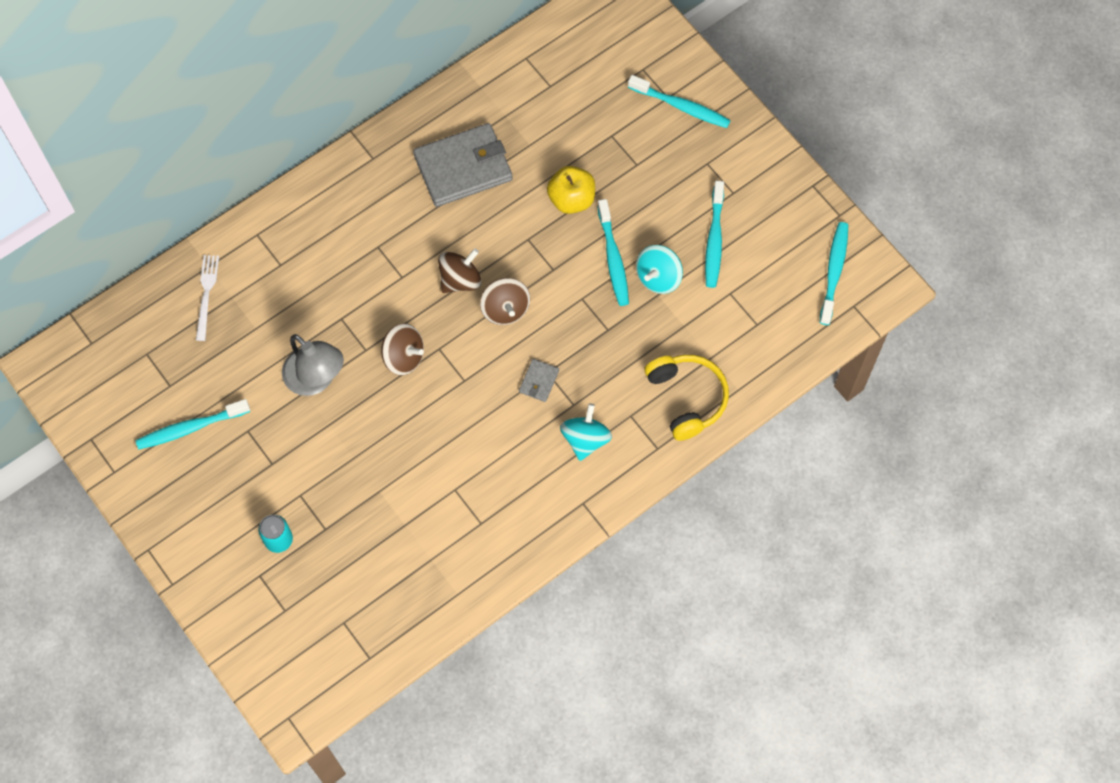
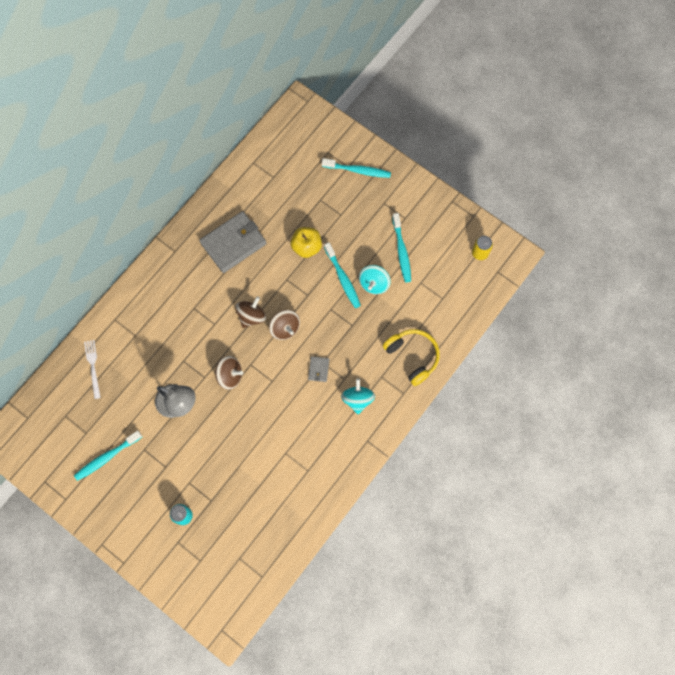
camera: 15 degrees left, 5 degrees up
turquoise toothbrush [820,222,848,325] -> yellow can [472,236,493,260]

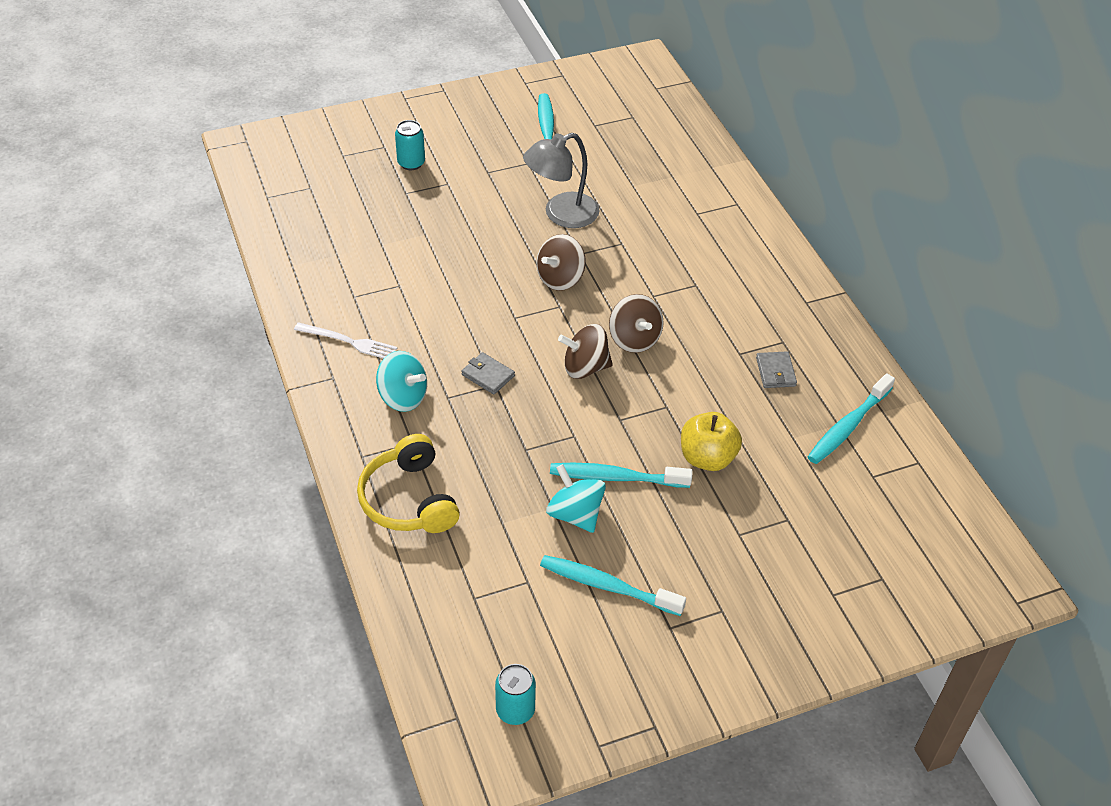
camera: 120 degrees right, 25 degrees down
white fork [84,340,101,399] -> white fork moved to [294,322,397,359]
grey wallet [199,211,266,273] -> grey wallet [756,351,797,388], size x0.43
turquoise toothbrush [322,158,391,178] -> turquoise toothbrush moved to [808,373,895,464]
yellow headphones [383,329,440,386] -> yellow headphones turned 75 degrees clockwise [357,434,460,533]
yellow can [472,236,493,260] -> turquoise can [495,664,536,725]

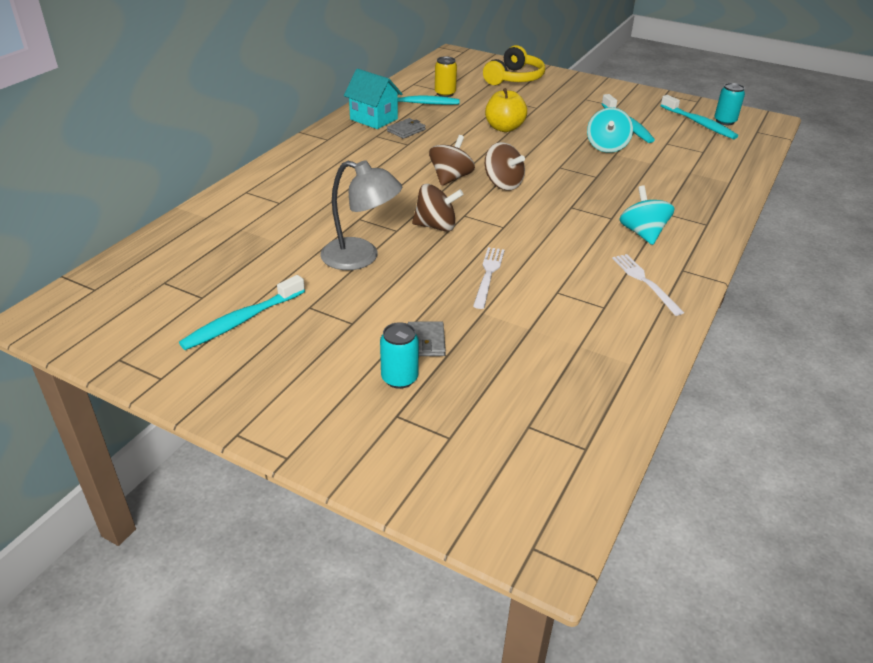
camera: 130 degrees left, 10 degrees down
yellow headphones [357,434,460,533] -> yellow headphones moved to [483,45,545,85]
grey wallet [461,352,515,394] -> grey wallet moved to [408,321,446,356]
turquoise toothbrush [550,463,693,488] -> turquoise toothbrush moved to [660,95,738,139]
none -> turquoise house [344,69,402,129]
none -> yellow can [435,56,457,97]
none -> white fork [473,247,505,309]

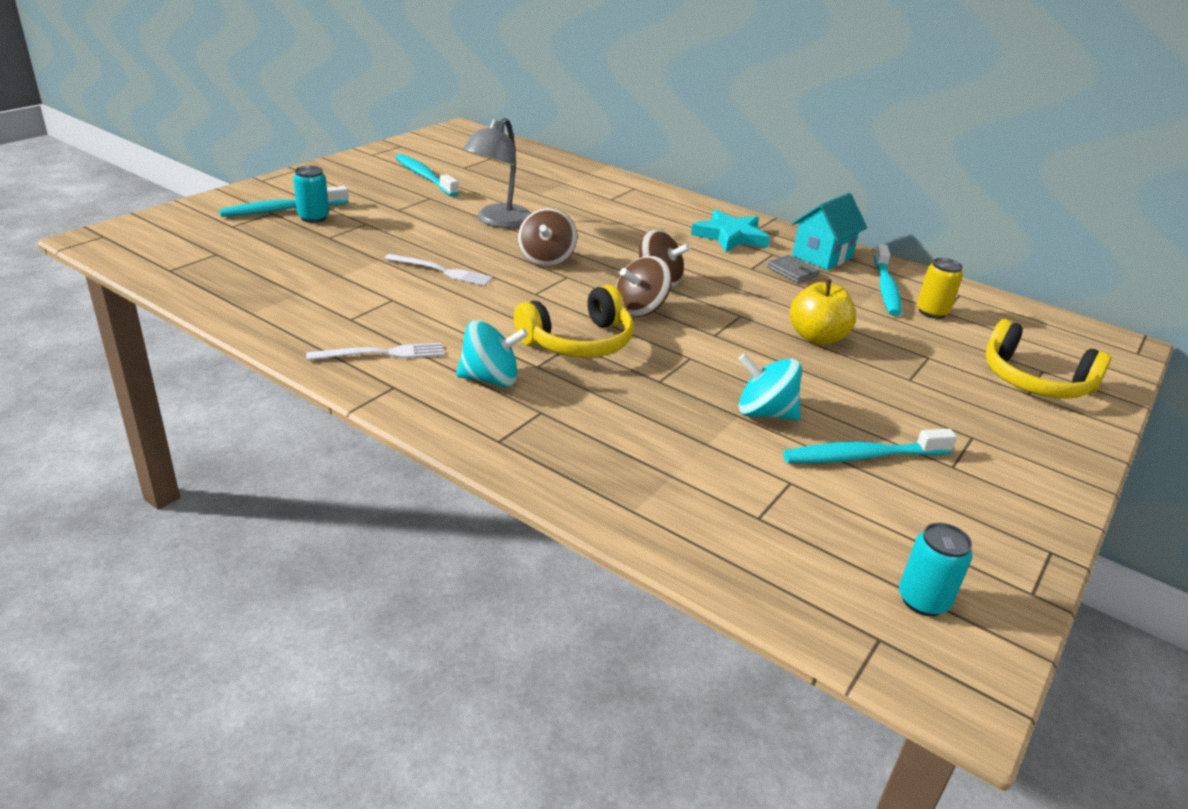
camera: 95 degrees right, 5 degrees down
grey wallet [408,321,446,356] -> none
turquoise toothbrush [660,95,738,139] -> turquoise toothbrush moved to [219,186,349,217]
none -> yellow headphones [514,285,634,357]
none -> turquoise star [691,209,770,252]

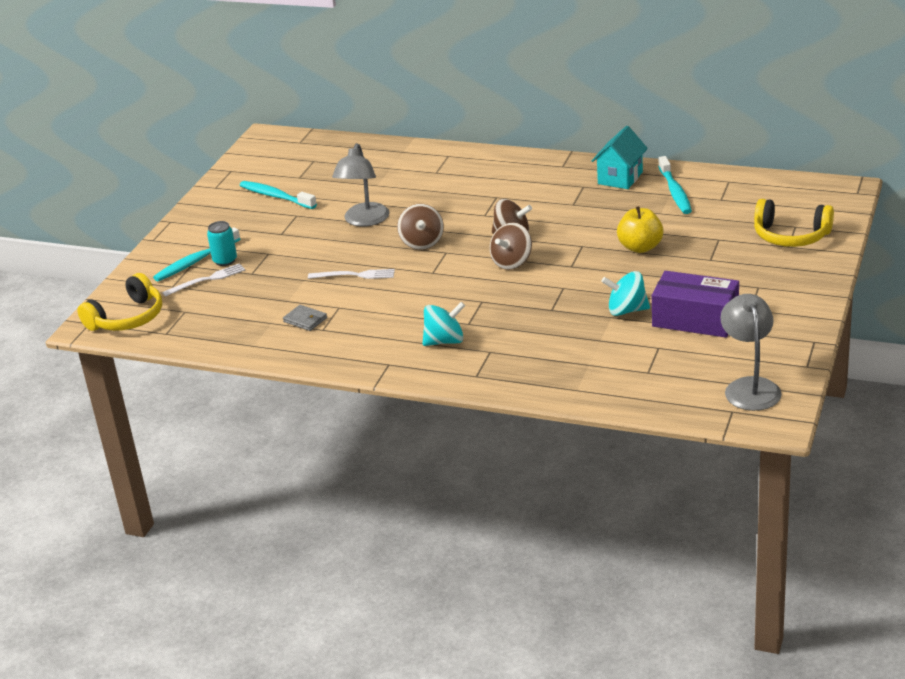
camera: 10 degrees left, 0 degrees up
white fork [306,343,444,361] -> white fork moved to [162,263,245,297]
yellow headphones [514,285,634,357] -> yellow headphones moved to [77,273,162,331]
turquoise star [691,209,770,252] -> none
grey wallet [767,255,820,283] -> grey wallet moved to [283,305,327,331]
turquoise toothbrush [783,429,957,463] -> purple box [652,271,739,338]
turquoise can [899,523,972,616] -> grey lamp [720,294,782,411]
yellow can [917,258,963,319] -> none

